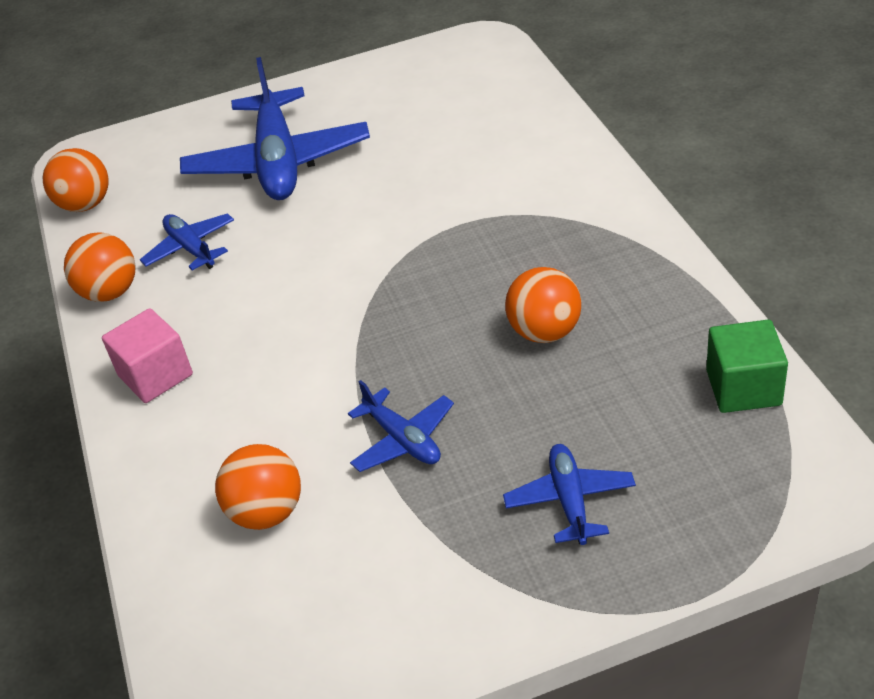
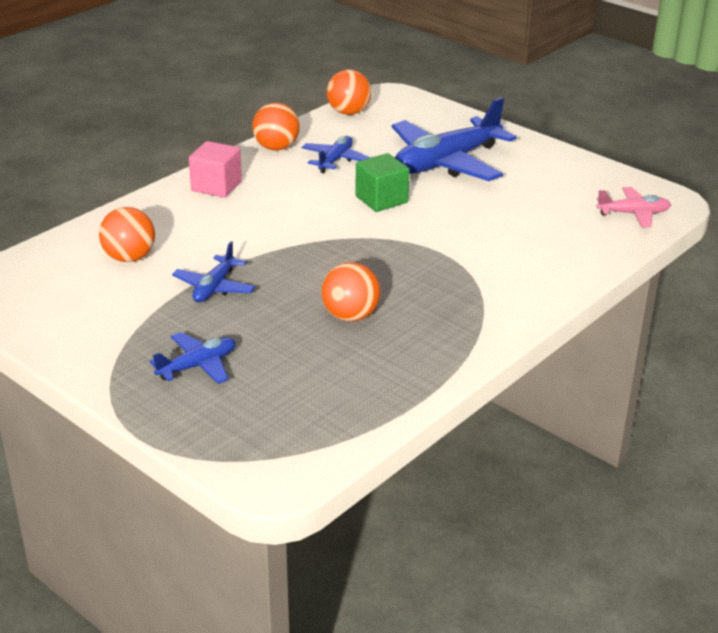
camera: 55 degrees right, 10 degrees down
green cube [706,320,788,413] -> green cube moved to [355,153,409,212]
none -> pink plane [596,187,671,227]

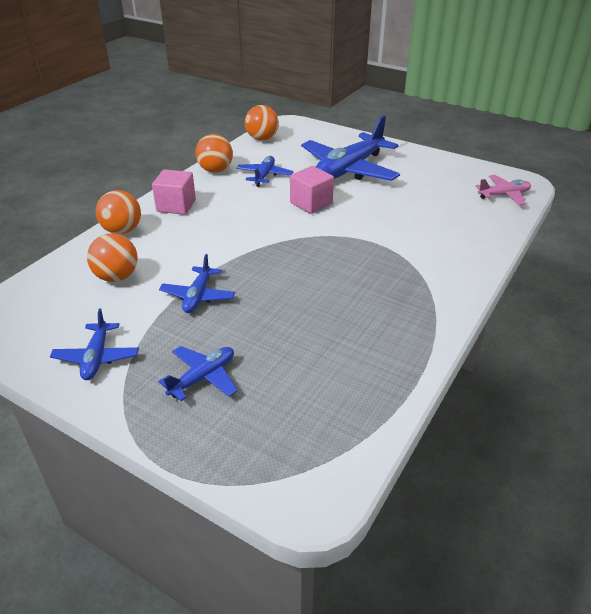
camera: 10 degrees left, 5 degrees up
orange ball [321,262,381,321] -> orange ball moved to [96,190,141,234]
green cube [355,153,409,212] -> pink cube [290,166,334,214]
none -> blue plane [50,308,139,380]

